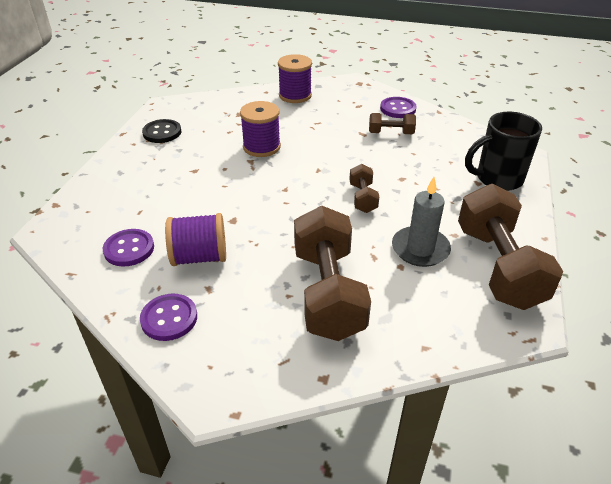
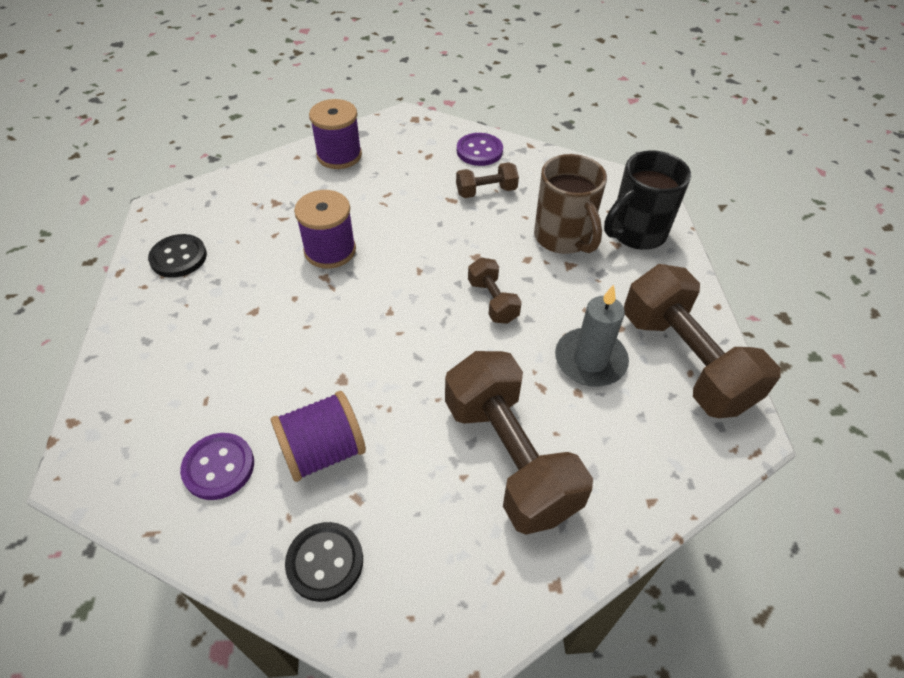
camera: 20 degrees left, 10 degrees up
purple button [140,294,197,341] -> black button [285,522,363,602]
none -> brown mug [534,154,607,254]

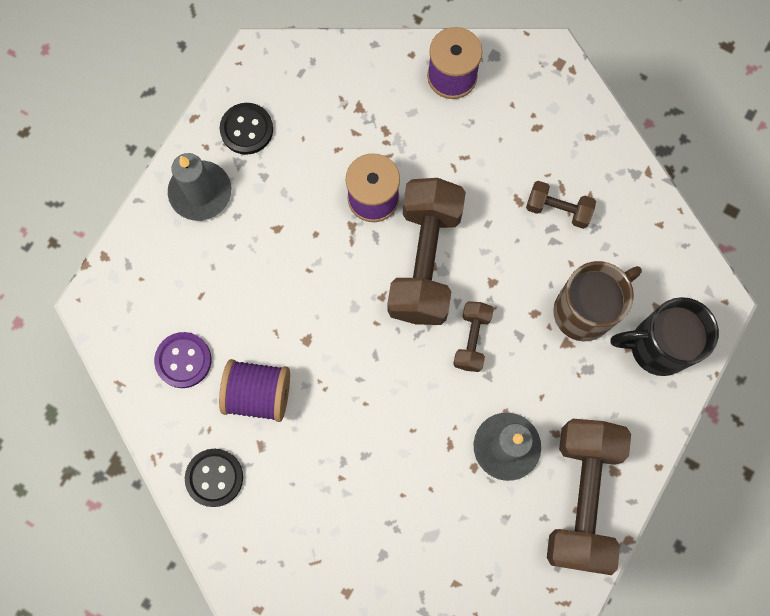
camera: 35 degrees right, 25 degrees up
brown dumbbell [445,351,593,535] -> brown dumbbell moved to [387,178,466,325]
purple button [457,133,503,166] -> none
brown mug [534,154,607,254] -> brown mug turned 135 degrees counterclockwise [553,261,642,341]
none -> grey candle [168,153,231,221]

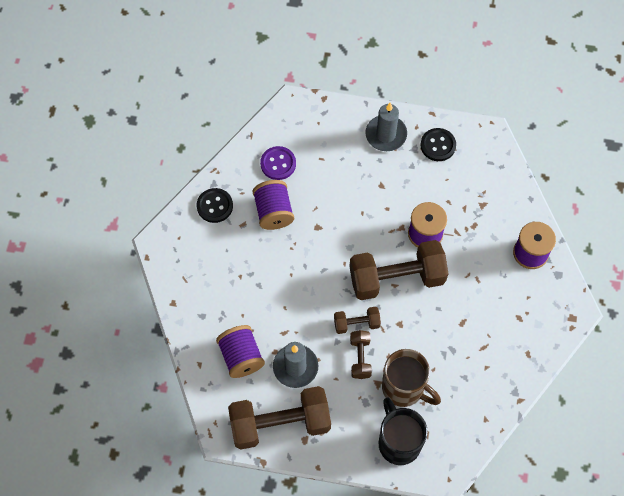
camera: 70 degrees right, 10 degrees down
brown dumbbell [526,181,596,229] -> brown dumbbell moved to [350,330,372,379]
none -> purple spool [216,325,265,378]

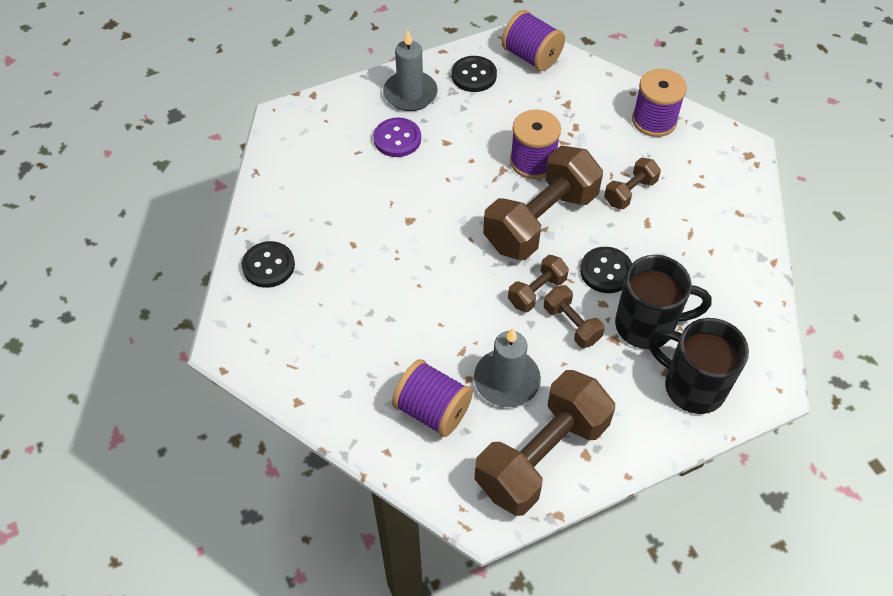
camera: 35 degrees left, 10 degrees down
purple spool [252,180,294,230] -> purple spool moved to [501,10,565,71]
purple button [260,146,296,180] -> purple button moved to [374,118,421,157]
brown mug [382,349,441,407] -> black mug [615,255,712,349]
none -> black button [580,247,632,293]
none -> brown dumbbell [604,157,661,209]

